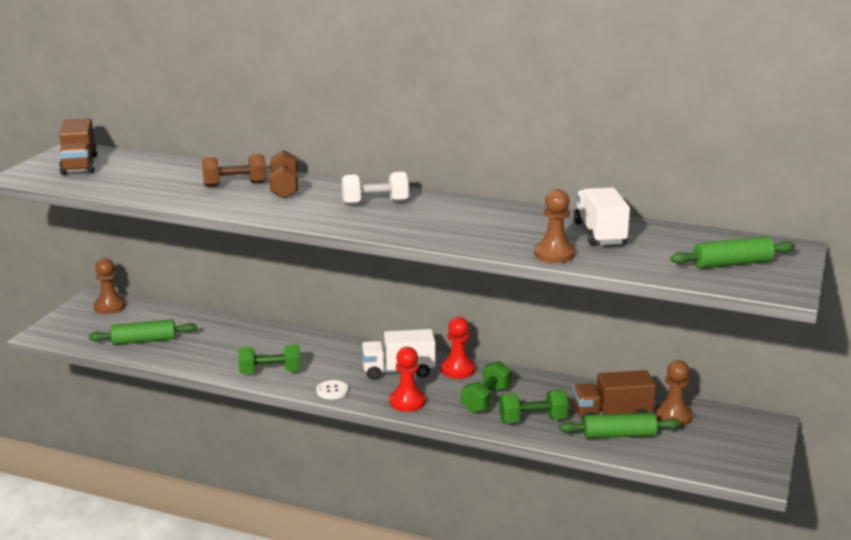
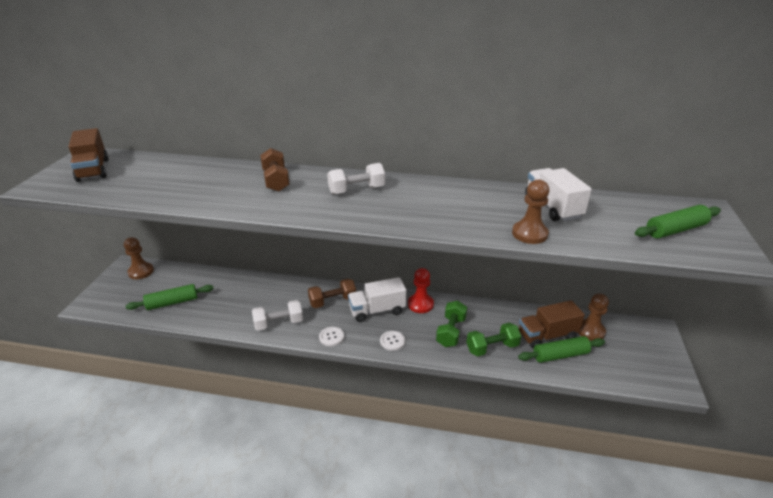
camera: 10 degrees left, 10 degrees up
brown dumbbell [202,154,266,187] -> brown dumbbell moved to [308,279,356,308]
green dumbbell [238,344,301,374] -> white dumbbell [252,300,303,331]
red pawn [389,347,426,412] -> white button [380,331,405,351]

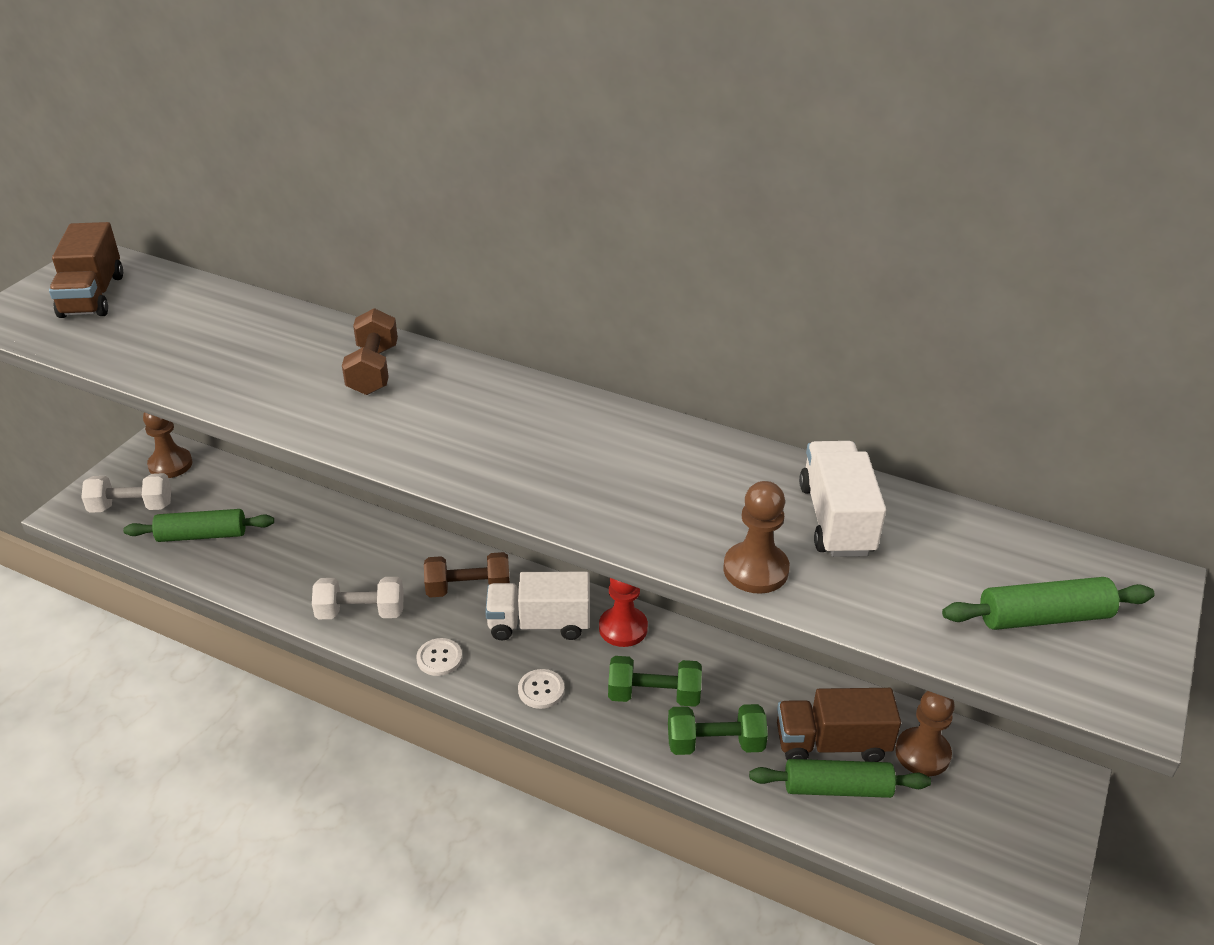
camera: 15 degrees right, 5 degrees up
white dumbbell [327,163,385,195] -> white dumbbell moved to [81,473,171,513]
green dumbbell [436,301,467,347] -> green dumbbell turned 60 degrees clockwise [608,656,702,707]

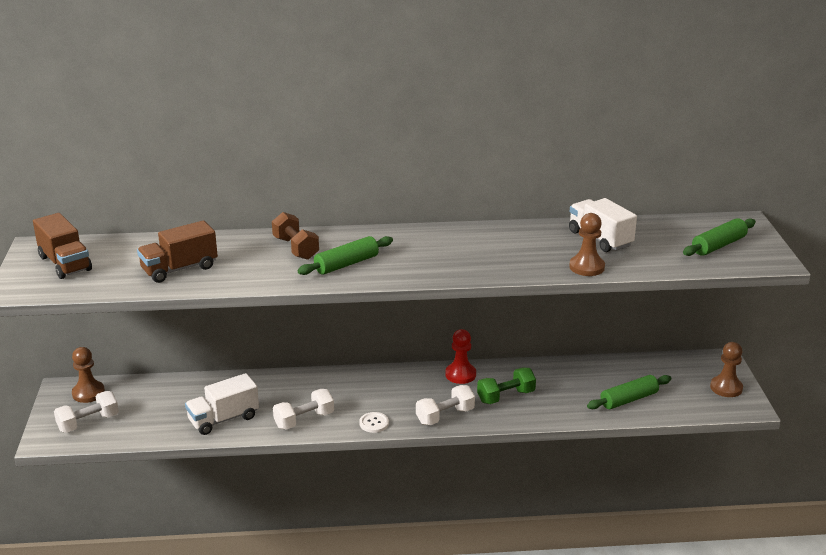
camera: 30 degrees left, 10 degrees down
green rolling pin [123,509,274,542] -> green rolling pin moved to [297,236,393,275]
brown dumbbell [424,552,510,597] -> none
white truck [485,572,590,640] -> white truck moved to [185,373,259,435]
white button [518,669,565,709] -> white dumbbell [416,385,475,425]
green dumbbell [668,704,768,755] -> none
brown truck [777,688,901,762] -> brown truck moved to [137,220,218,283]
brown pawn [895,691,955,776] -> brown pawn moved to [710,342,743,397]

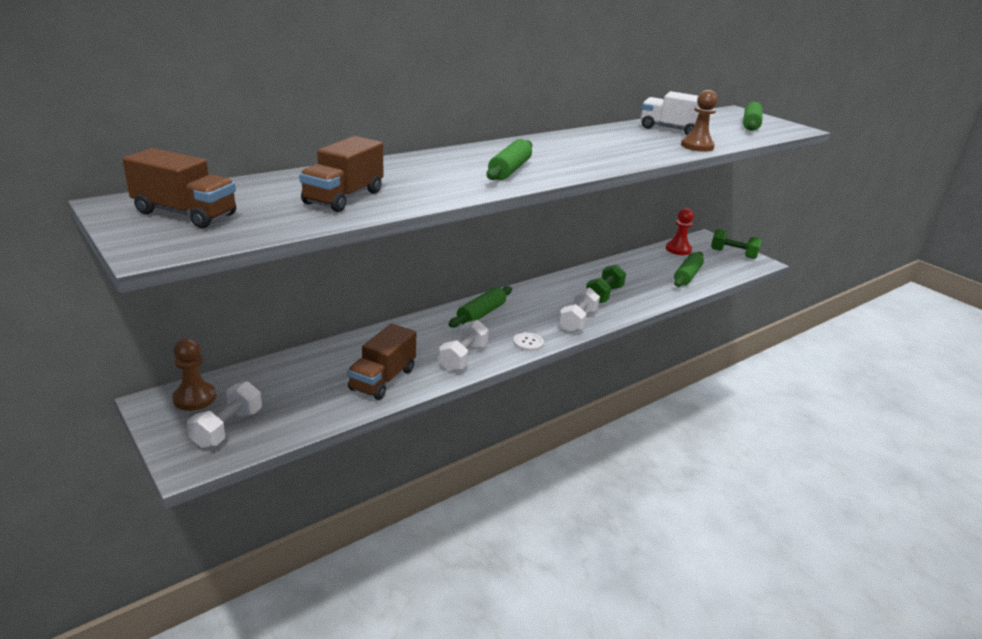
camera: 35 degrees left, 0 degrees up
white truck [185,373,259,435] -> brown truck [347,324,416,400]
brown dumbbell [272,212,319,260] -> none
red pawn [445,329,476,384] -> red pawn moved to [666,208,694,255]
brown pawn [710,342,743,397] -> green dumbbell [711,229,762,259]
none -> green rolling pin [449,286,512,328]

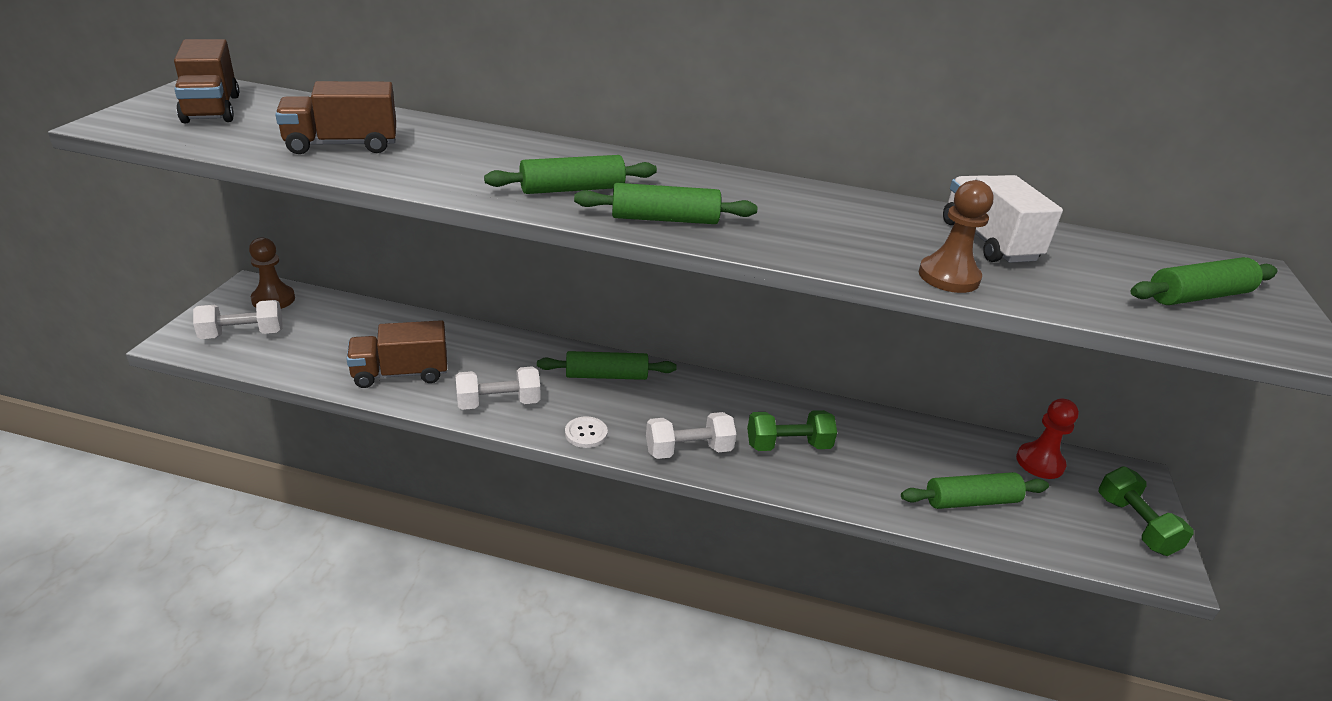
camera: 50 degrees right, 5 degrees up
none -> green rolling pin [574,183,757,224]

